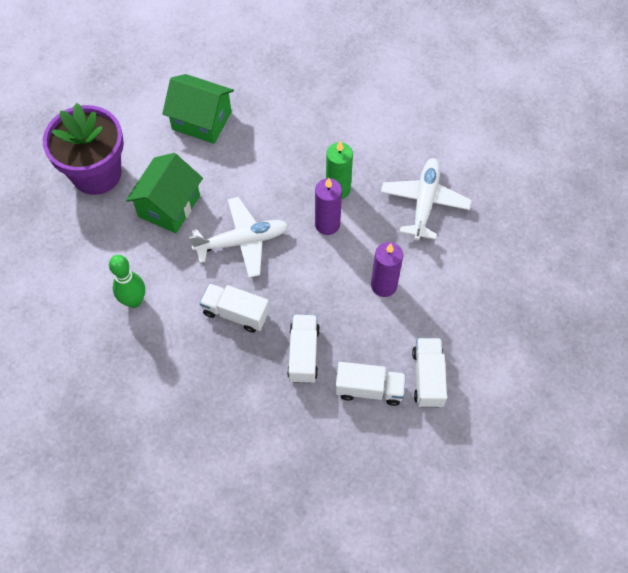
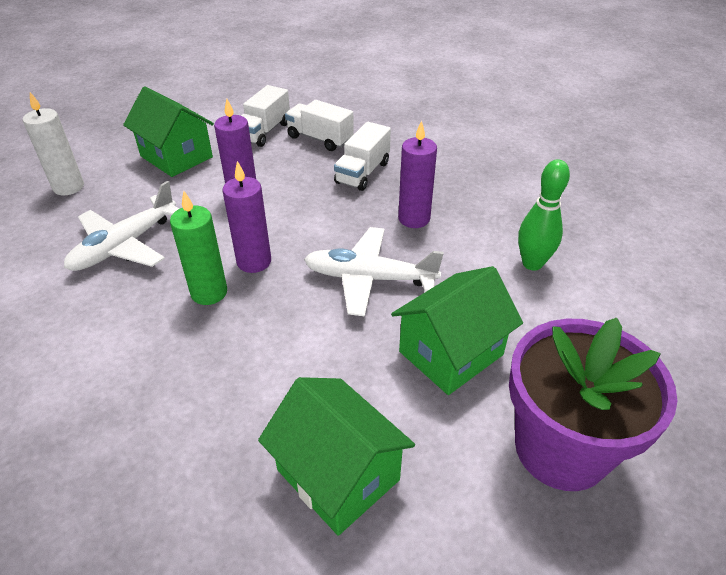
camera: 155 degrees left, 20 degrees down
white truck [200,283,270,333] -> purple candle [398,120,437,228]
none -> white candle [23,92,84,195]
none -> green house [123,86,214,177]

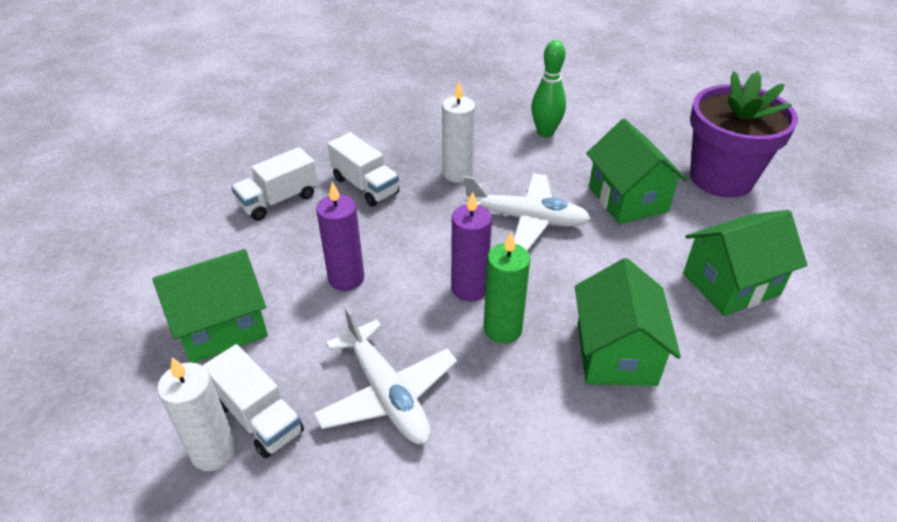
camera: 70 degrees left, 0 degrees up
white truck [241,85,290,147] -> white truck moved to [202,344,304,458]
white plane [304,227,444,316] -> white plane turned 105 degrees counterclockwise [464,173,591,251]
purple candle [398,120,437,228] -> white candle [442,82,475,183]
none -> green house [575,258,681,386]

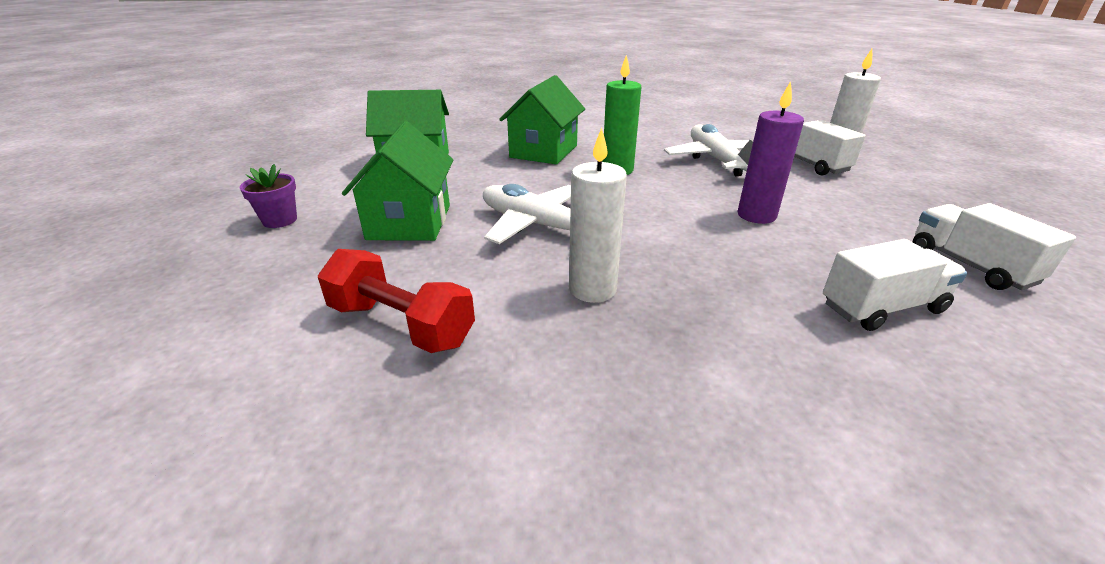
camera: 160 degrees left, 10 degrees down
green house [152,249,268,363] -> none
white truck [328,132,399,206] -> white truck moved to [913,203,1076,290]
purple candle [451,191,492,301] -> none
green bowling pin [531,40,566,137] -> red dumbbell [318,249,475,353]
purple flower pot [690,71,798,198] -> purple flower pot [240,164,297,228], size x0.41

